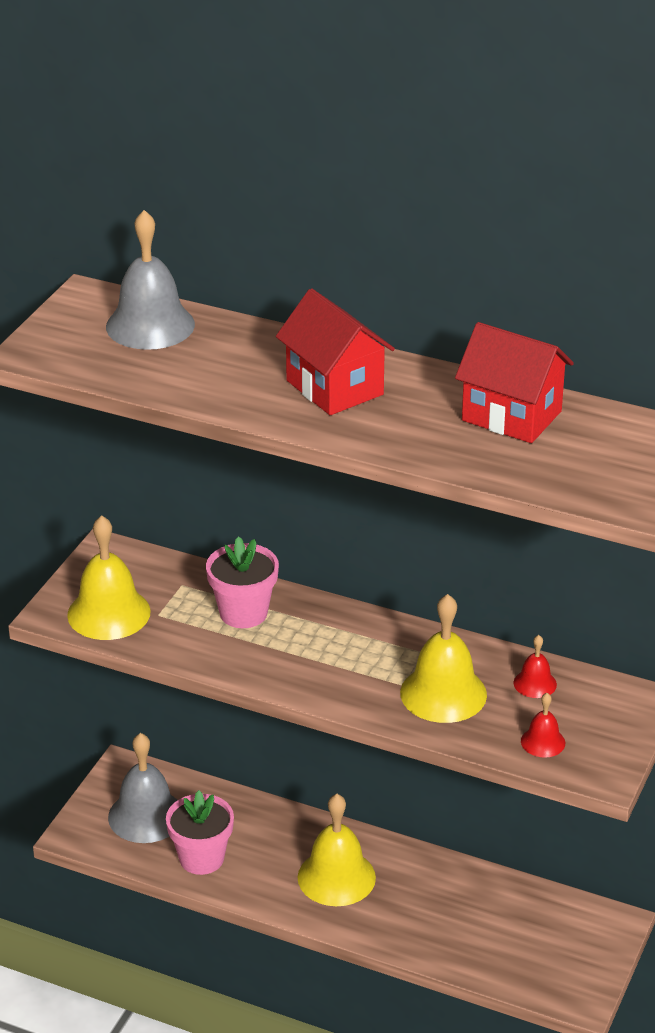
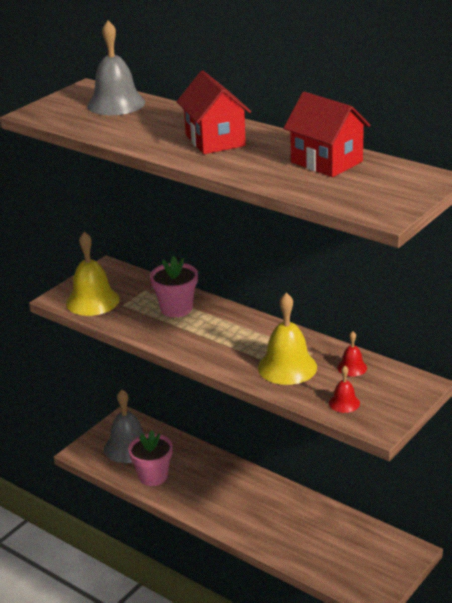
camera: 15 degrees right, 5 degrees down
yellow bell [298,794,376,906] -> none

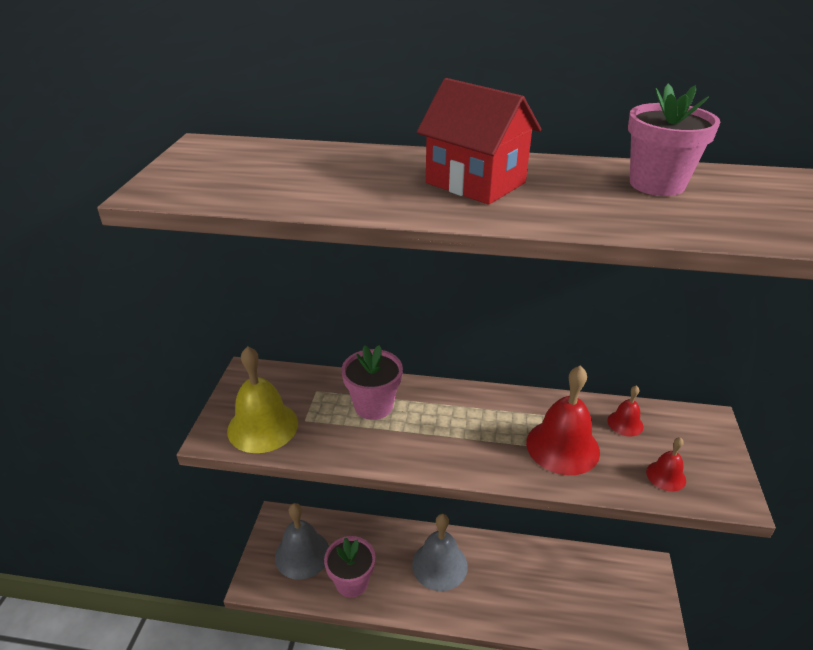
camera: 30 degrees left, 5 degrees up
grey bell [87,21,145,115] -> grey bell moved to [412,514,468,591]
yellow bell [258,293,317,385] -> red bell [526,365,600,475]
red house [283,92,370,177] -> pink flower pot [628,84,720,196]

